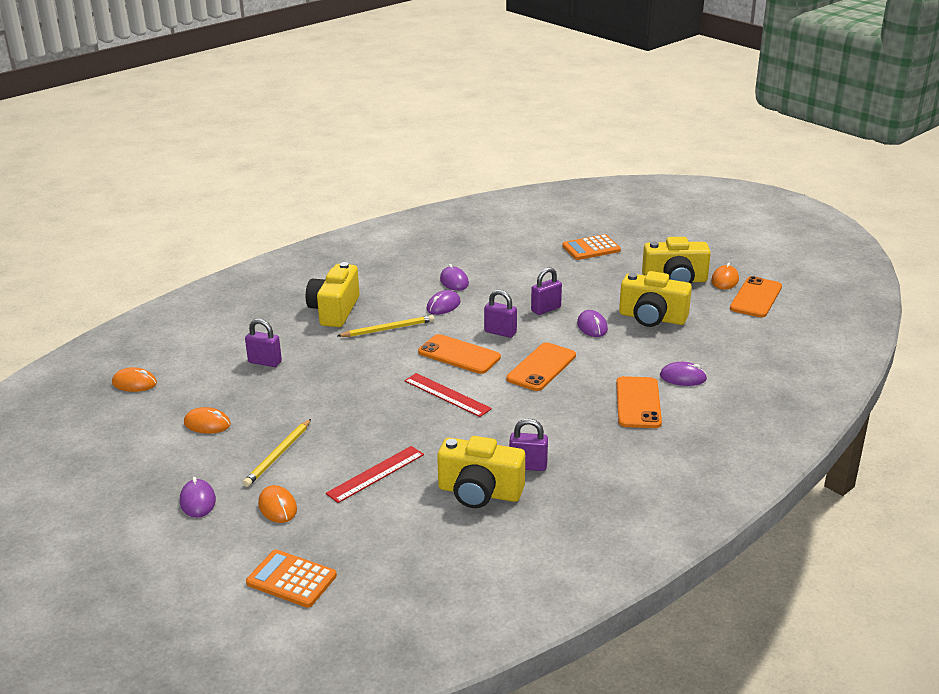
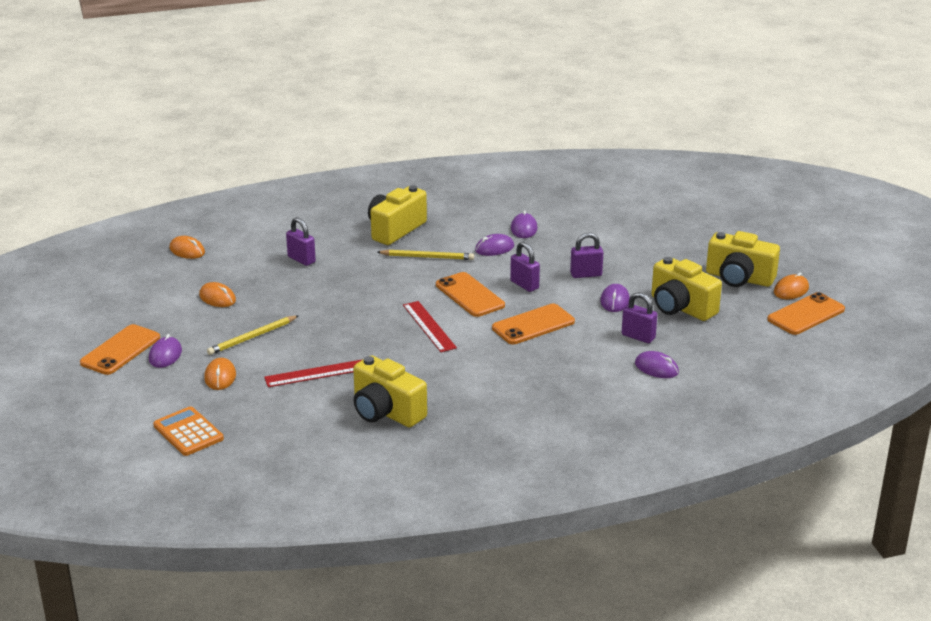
camera: 25 degrees right, 0 degrees up
purple padlock [509,419,548,471] -> purple padlock moved to [622,292,657,343]
orange calculator [562,234,621,260] -> none
orange phone [616,376,662,428] -> orange phone moved to [80,324,160,375]

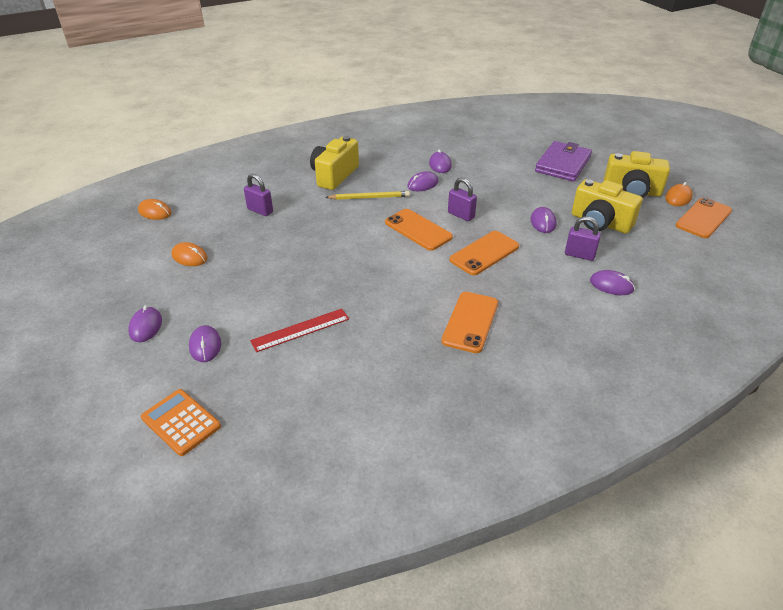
camera: 10 degrees left, 10 degrees up
orange phone [80,324,160,375] -> orange phone moved to [442,292,498,353]
orange mouse [204,358,236,390] -> purple mouse [189,325,221,362]
yellow pencil [207,315,299,355] -> none
yellow camera [353,355,427,428] -> none
red ruler [403,301,457,352] -> none
purple padlock [570,233,603,278] -> none
none -> purple wallet [535,141,592,181]

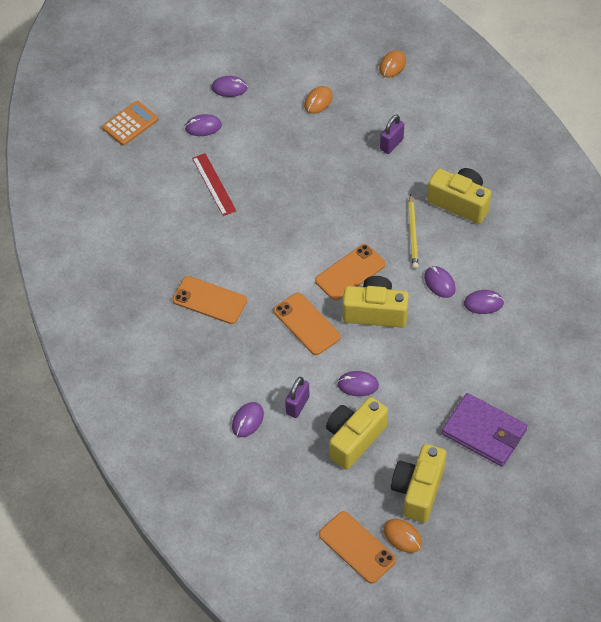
camera: 95 degrees right, 15 degrees up
purple padlock [448,178,477,221] -> yellow camera [343,276,409,328]

